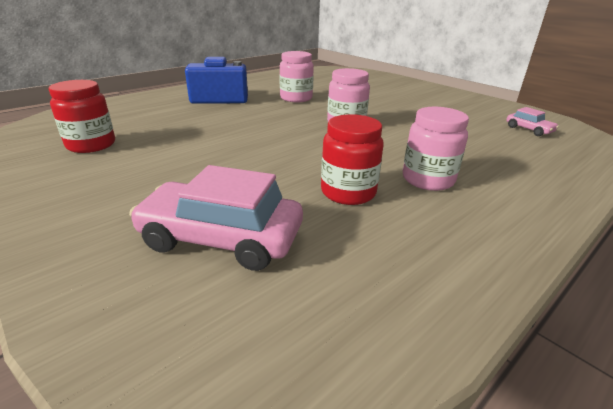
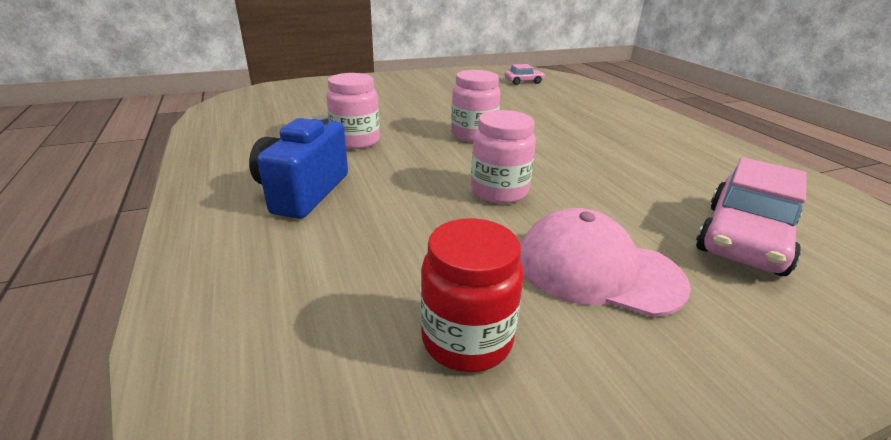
camera: 70 degrees left, 0 degrees up
red jar [321,114,384,205] -> none
pink jar [403,107,469,191] -> pink jar moved to [471,110,536,204]
none -> pink cap [520,208,691,317]

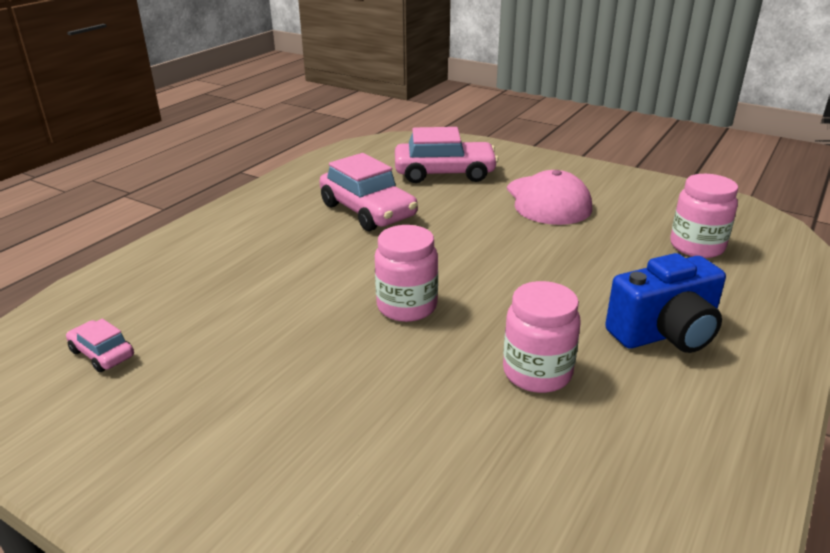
camera: 125 degrees left, 0 degrees up
red jar [421,218,524,372] -> none
pink jar [471,110,536,204] -> pink jar moved to [670,174,738,258]
none -> pink car [319,153,418,231]

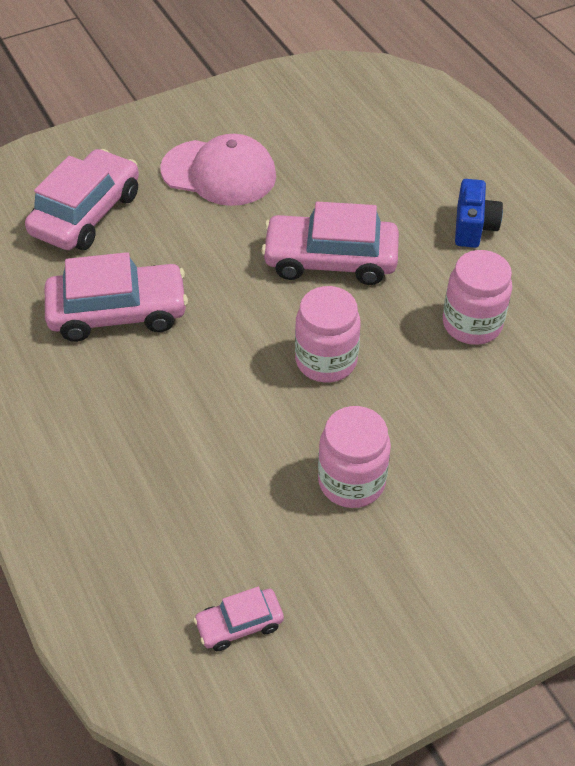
camera: 60 degrees left, 20 degrees up
blue camera [605,253,726,353] -> blue camera [455,179,503,248], size x0.66
pink jar [670,174,738,258] -> pink jar moved to [318,406,391,508]
none -> pink car [261,202,399,285]

